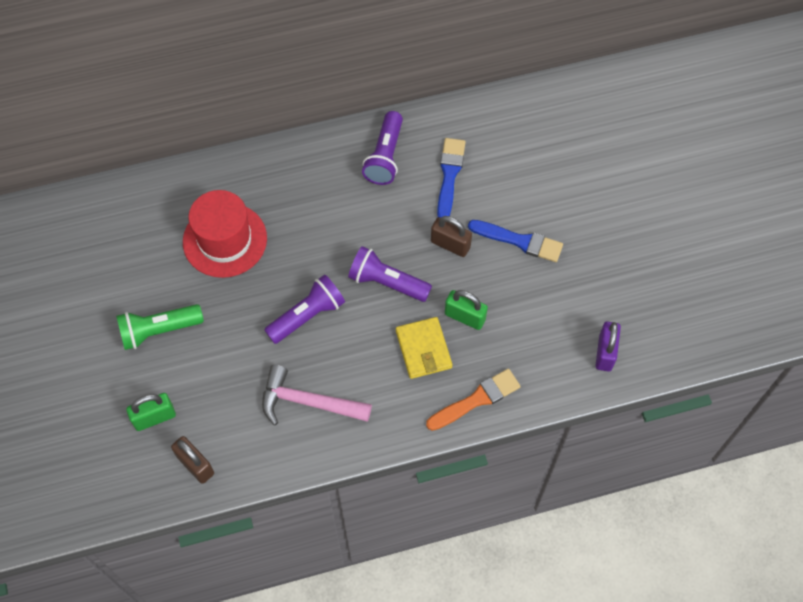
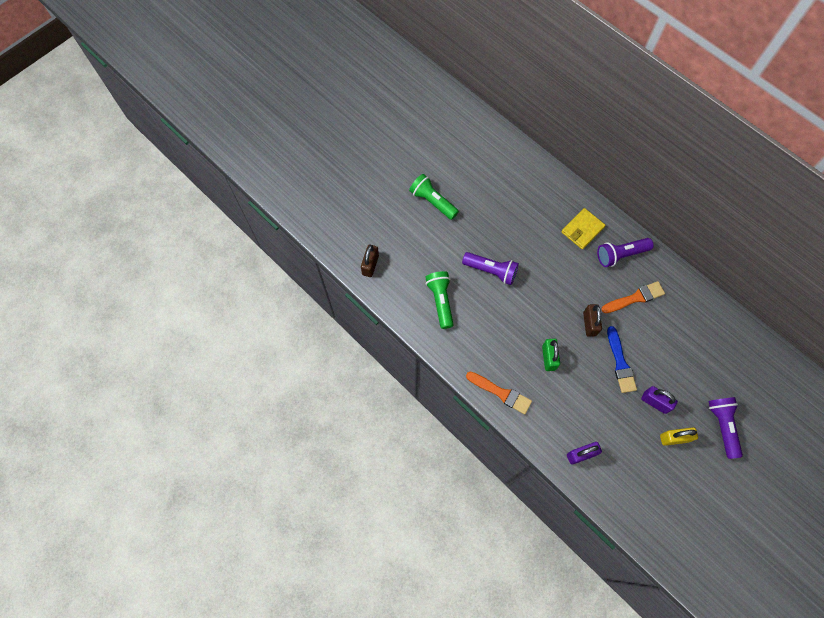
camera: 60 degrees right, 5 degrees up
green padlock [126,393,176,431] -> none
red hat [183,190,267,278] -> none
pink hammer [262,365,372,425] -> green flashlight [425,271,454,329]
purple flashlight [348,246,432,302] -> purple flashlight moved to [708,397,743,459]
yellow wallet [396,317,453,379] -> yellow wallet moved to [561,208,606,249]
blue brush [437,138,466,217] -> orange brush [601,281,665,313]
none -> purple padlock [641,386,678,414]
none -> yellow padlock [660,427,698,446]

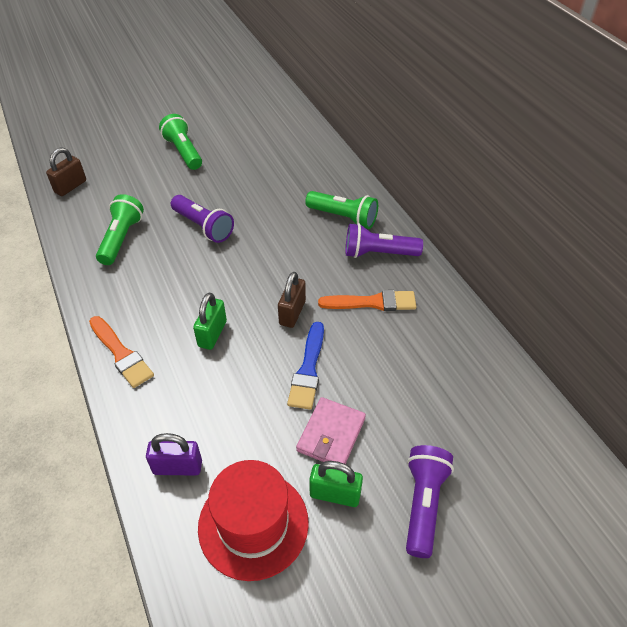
camera: 20 degrees right, 20 degrees down
yellow wallet [561,208,606,249] -> green flashlight [305,191,378,229]
purple padlock [641,386,678,414] -> pink wallet [296,397,366,464]
yellow padlock [660,427,698,446] -> green padlock [309,461,363,507]
none -> red hat [198,460,309,581]

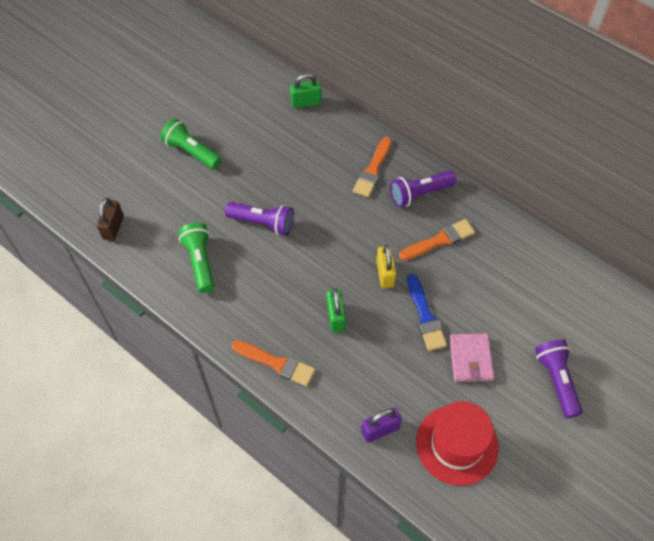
camera: 25 degrees left, 10 degrees up
brown padlock [278,272,306,328] -> yellow padlock [376,245,396,288]
green flashlight [305,191,378,229] -> orange brush [353,137,391,197]
green padlock [309,461,363,507] -> green padlock moved to [290,74,321,108]

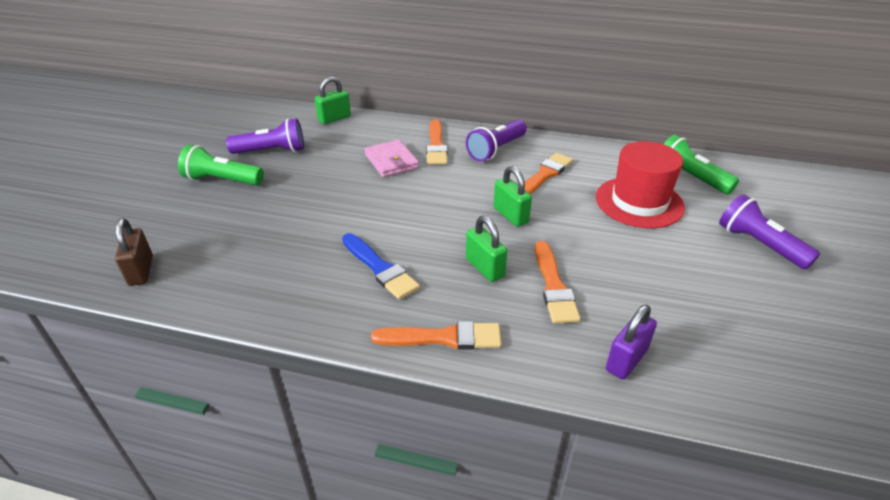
camera: 25 degrees left, 20 degrees down
green flashlight [178,223,214,293] -> green flashlight moved to [664,135,739,195]
purple flashlight [225,202,294,236] -> purple flashlight moved to [226,119,304,154]
yellow padlock [376,245,396,288] -> green padlock [494,166,532,227]
blue brush [407,274,447,351] -> blue brush moved to [342,233,420,300]
red hat [416,401,499,486] -> red hat moved to [596,141,685,228]
pink wallet [449,333,494,382] -> pink wallet moved to [364,140,419,177]
none -> orange brush [535,241,581,324]

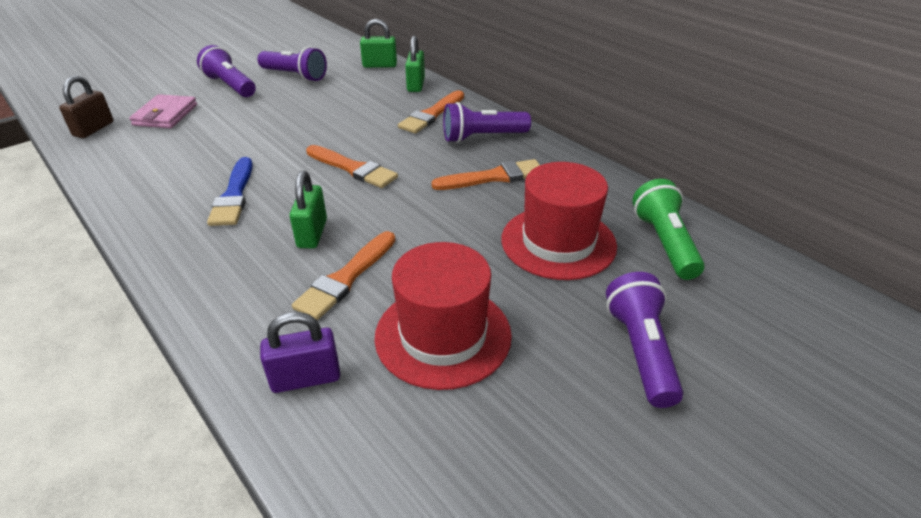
camera: 35 degrees right, 0 degrees up
green flashlight [178,145,264,185] -> purple flashlight [197,45,256,97]
pink wallet [364,140,419,177] -> pink wallet moved to [129,94,197,128]
orange brush [371,321,502,349] -> orange brush moved to [306,145,398,188]
green padlock [494,166,532,227] -> green padlock moved to [405,36,425,92]
none -> red hat [374,242,512,390]

